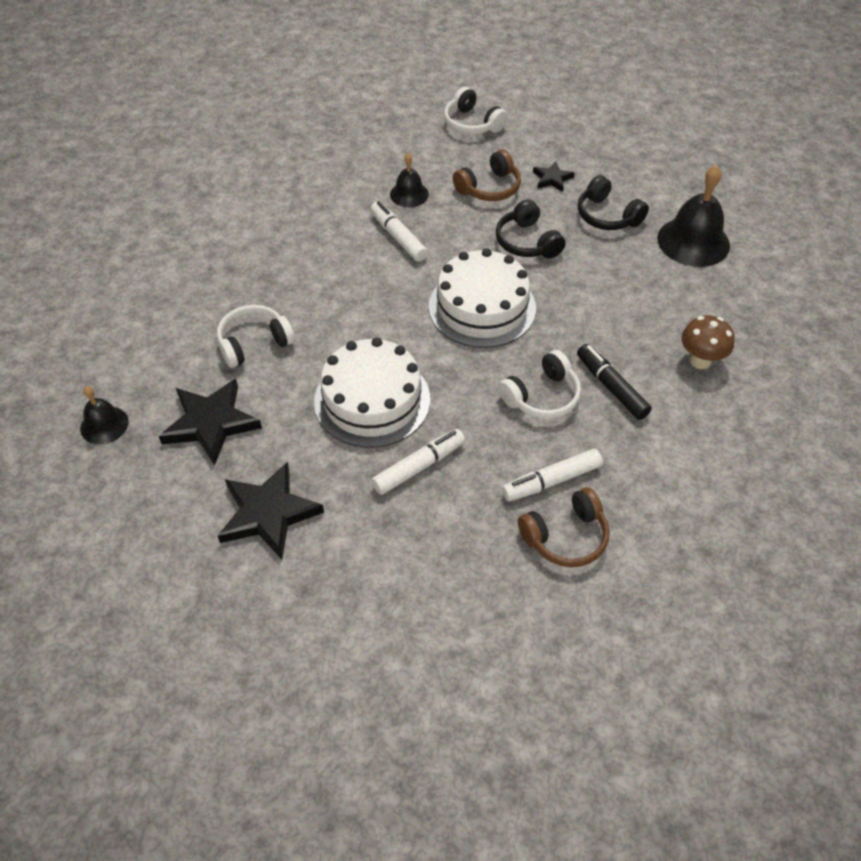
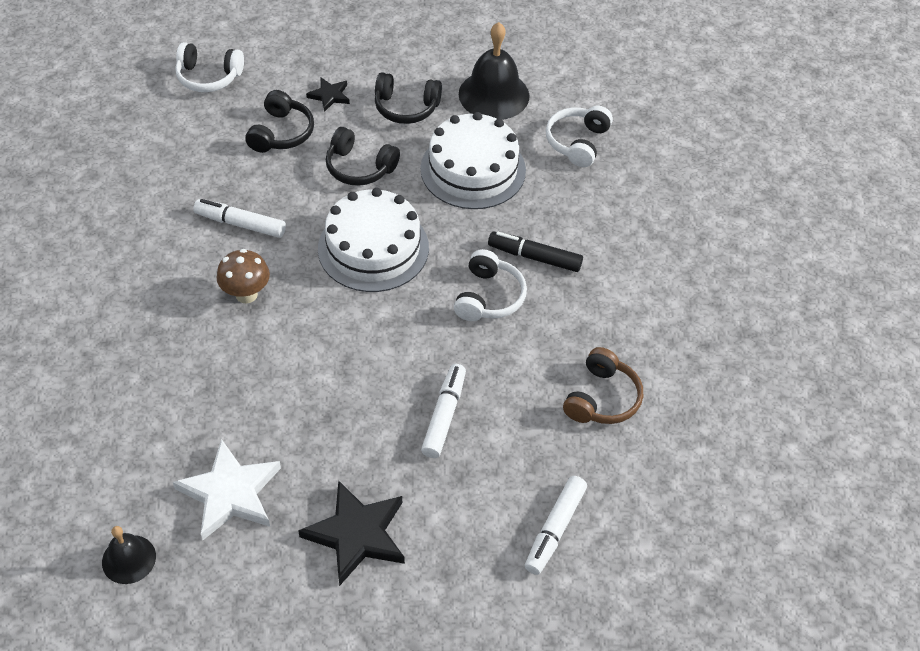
camera: 40 degrees left, 0 degrees up
black star [159,379,262,465] -> white star [173,439,281,540]
white headphones [217,305,295,368] -> white headphones moved to [546,106,613,167]
white cake [314,337,430,448] -> white cake moved to [421,112,526,209]
black bell [390,153,429,207] -> none
brown headphones [453,150,521,201] -> black headphones [245,90,314,153]
white marker [502,449,603,501] -> white marker moved to [525,476,587,575]
brown mushroom [681,315,735,369] -> brown mushroom moved to [216,249,270,303]

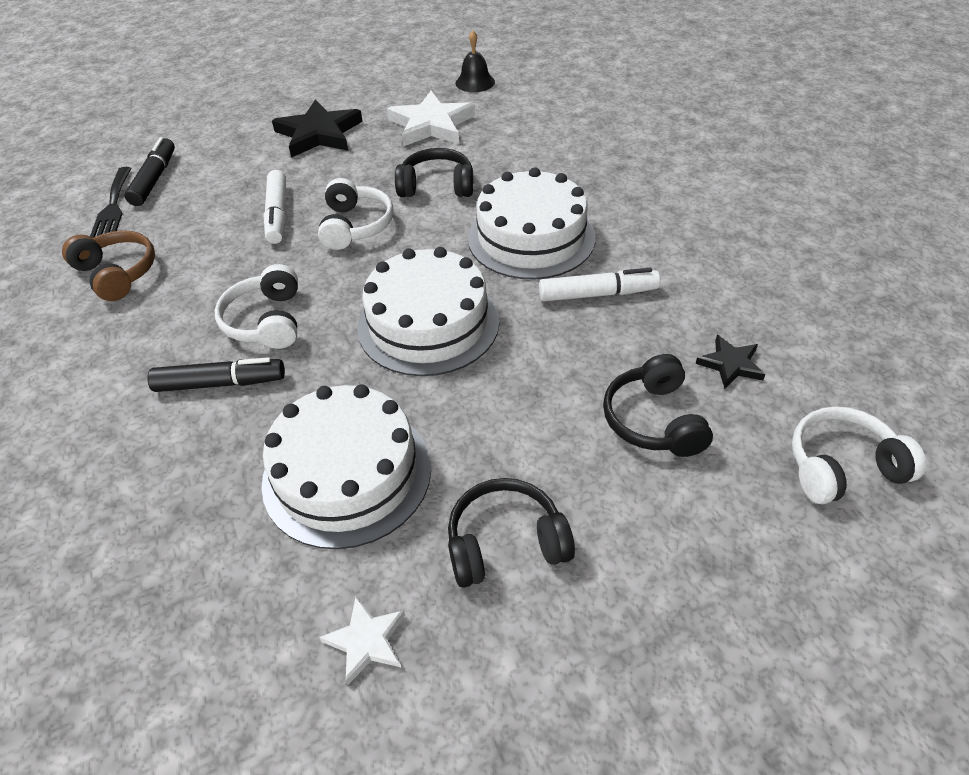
camera: 160 degrees right, 5 degrees down
brown mushroom [216,249,270,303] -> white cake [468,167,595,279]
black star [306,78,350,112] -> black star moved to [695,335,766,389]
black headphones [326,127,400,186] -> black headphones moved to [395,148,473,197]
black bell [459,22,530,120] -> white star [319,597,405,685]
white marker [525,476,587,575] -> black marker [124,137,175,206]
white headphones [546,106,613,167] -> white headphones moved to [318,178,394,250]
brown headphones [563,347,643,424] -> brown headphones turned 135 degrees clockwise [62,230,155,301]
none -> black fork [90,167,132,238]

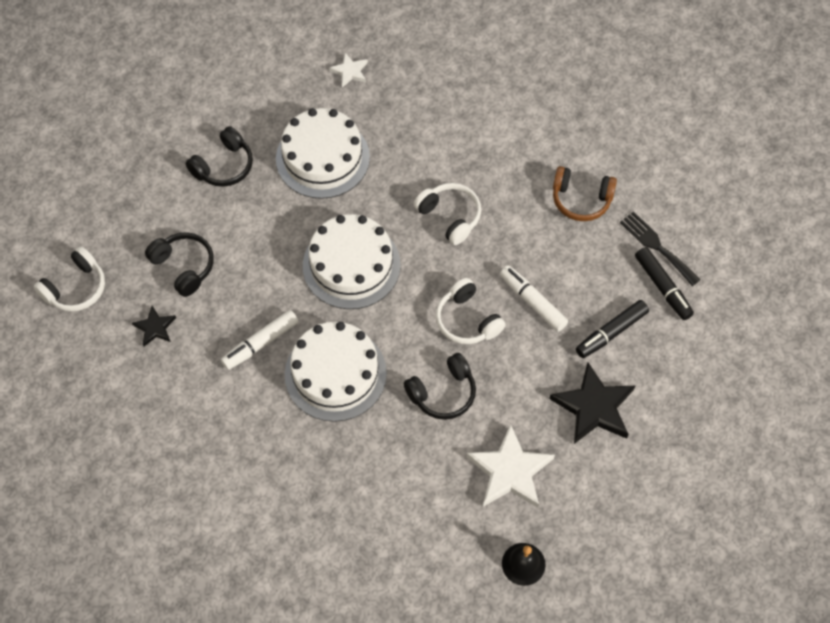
camera: 145 degrees right, 15 degrees up
black marker [147,357,285,392] -> black marker moved to [576,300,649,358]
white star [319,597,405,685] -> white star moved to [329,53,368,88]

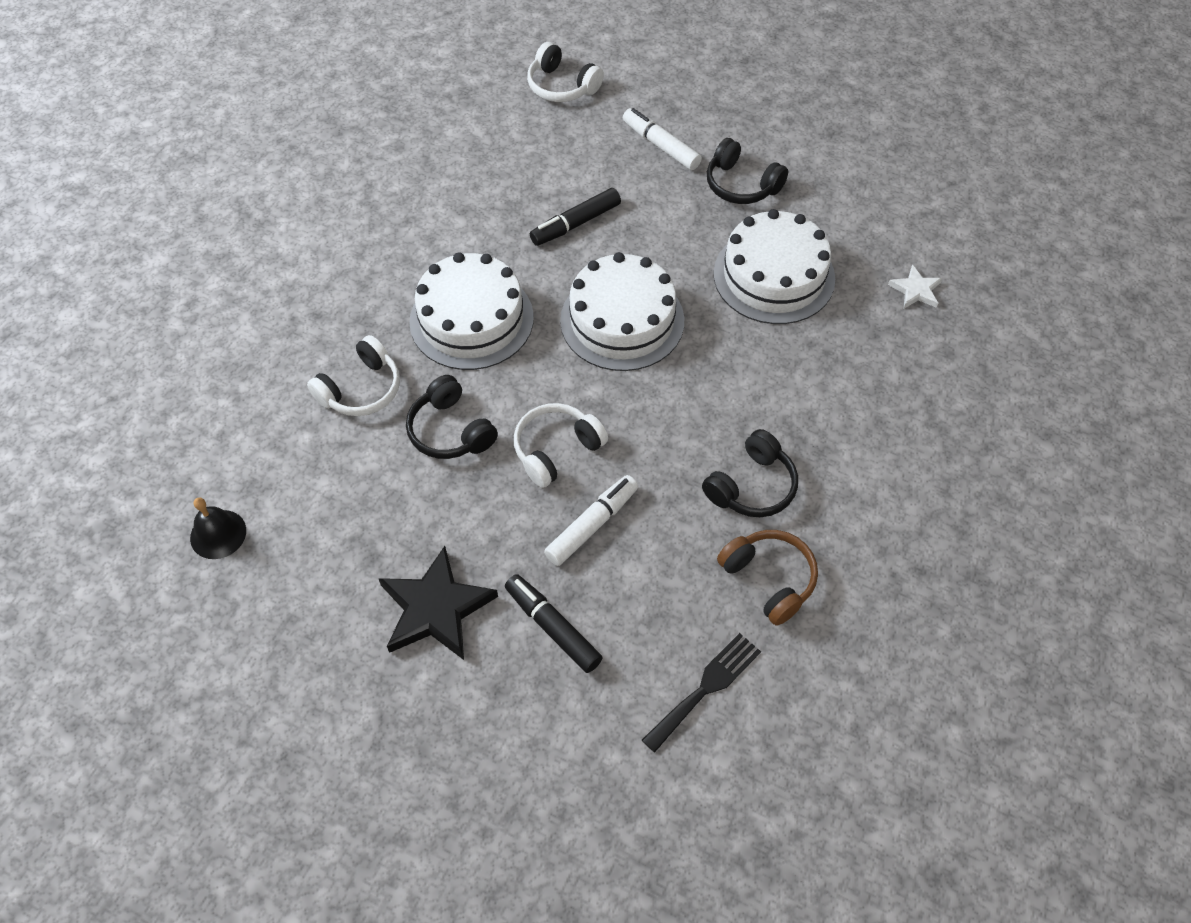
camera: 85 degrees right, 5 degrees down
black star [132,306,176,346] -> none
black headphones [145,232,214,297] -> black headphones moved to [702,429,798,517]
white marker [221,310,299,370] -> white marker moved to [623,108,702,170]
white headphones [414,183,481,245] -> white headphones moved to [307,335,400,416]
white star [466,424,555,508] -> none
brown headphones [553,166,617,221] -> brown headphones turned 135 degrees clockwise [717,530,818,626]
black marker [635,247,694,320] -> black marker moved to [530,188,621,246]

